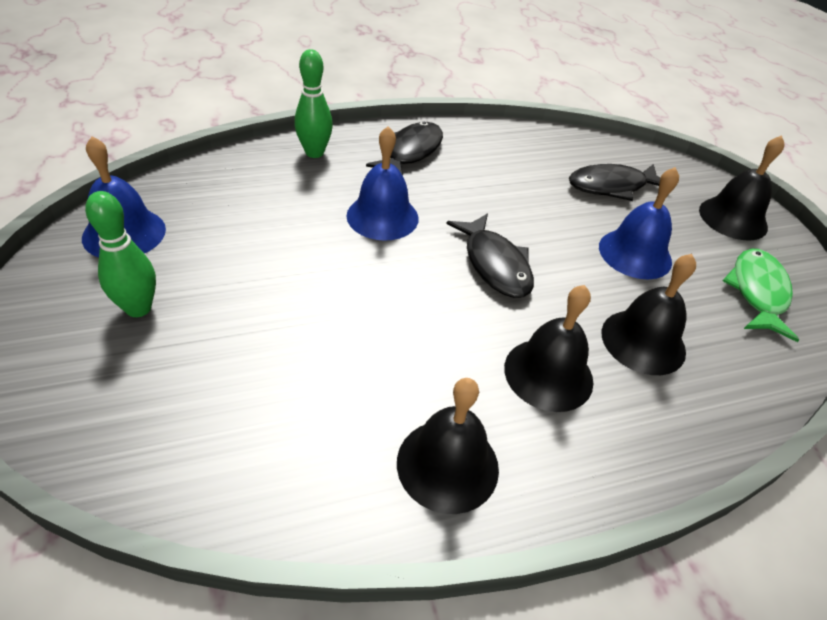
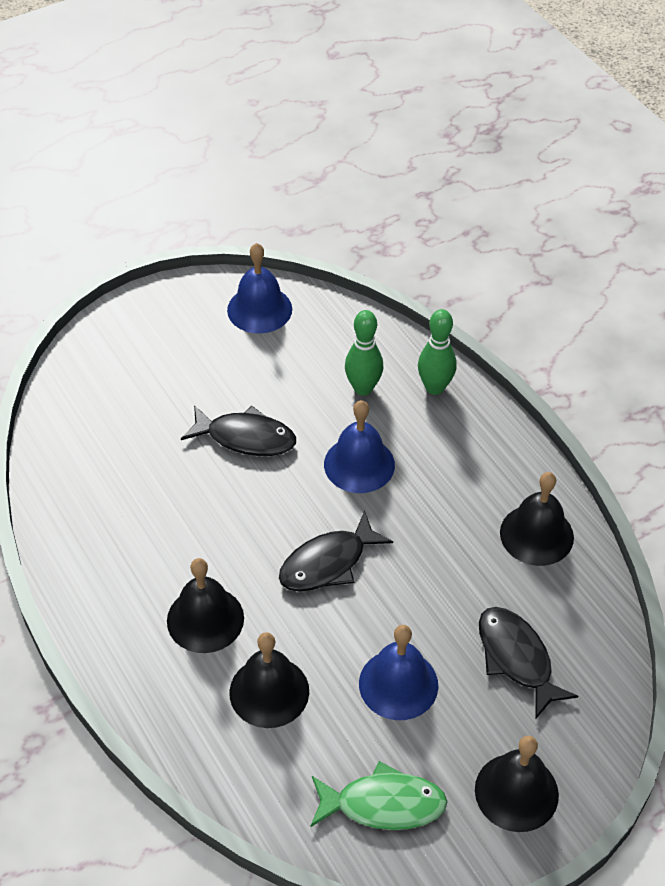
camera: 80 degrees right, 5 degrees up
green bowling pin [85,191,156,317] -> green bowling pin moved to [345,310,384,396]
black fish [366,122,443,176] -> black fish moved to [181,405,296,456]
black bell [397,378,499,514] -> black bell moved to [500,472,574,566]

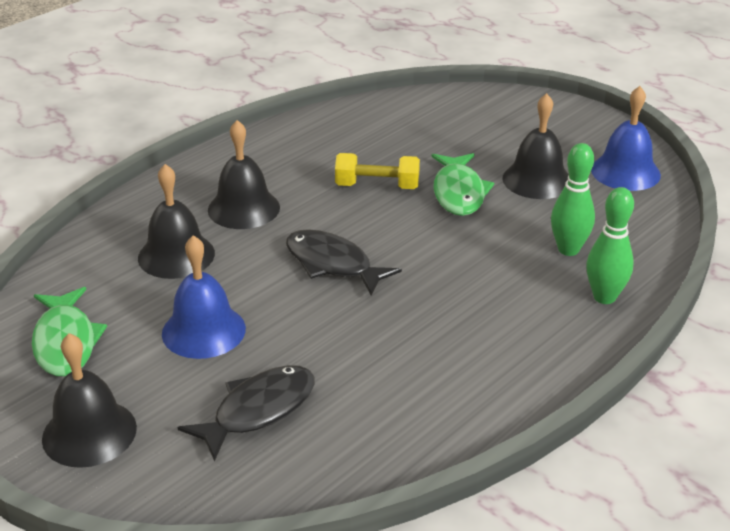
camera: 75 degrees right, 15 degrees down
black fish [181,405,296,456] -> green fish [432,153,494,216]
blue bell [324,400,395,493] -> none
black bell [500,472,574,566] -> black bell moved to [502,93,569,199]
none -> yellow dumbbell [335,153,420,189]

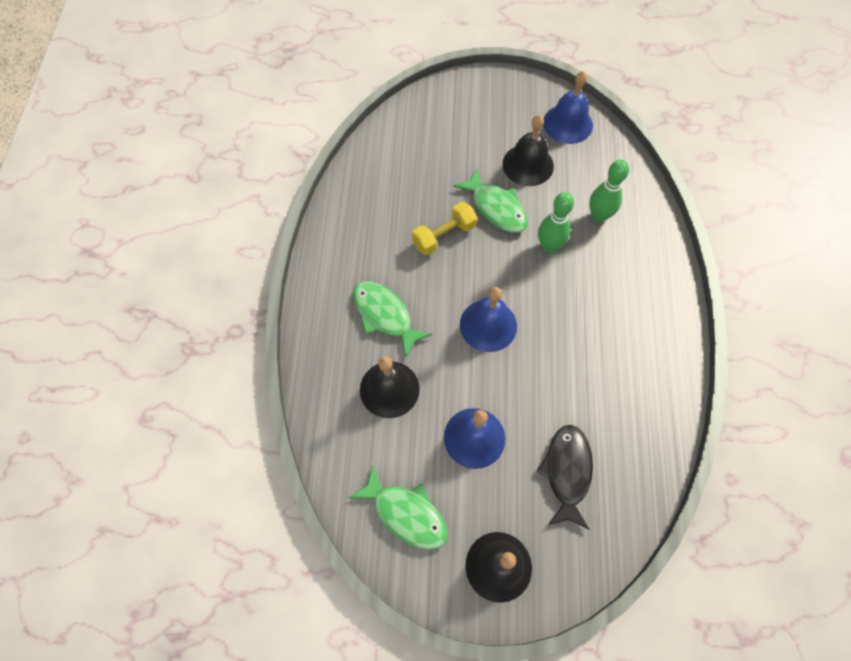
camera: 40 degrees left, 30 degrees up
black bell [208,120,280,229] -> green fish [353,281,433,358]
black fish [286,229,402,295] -> blue bell [460,287,517,352]
green bowling pin [586,187,634,304] -> green bowling pin moved to [538,192,574,253]

